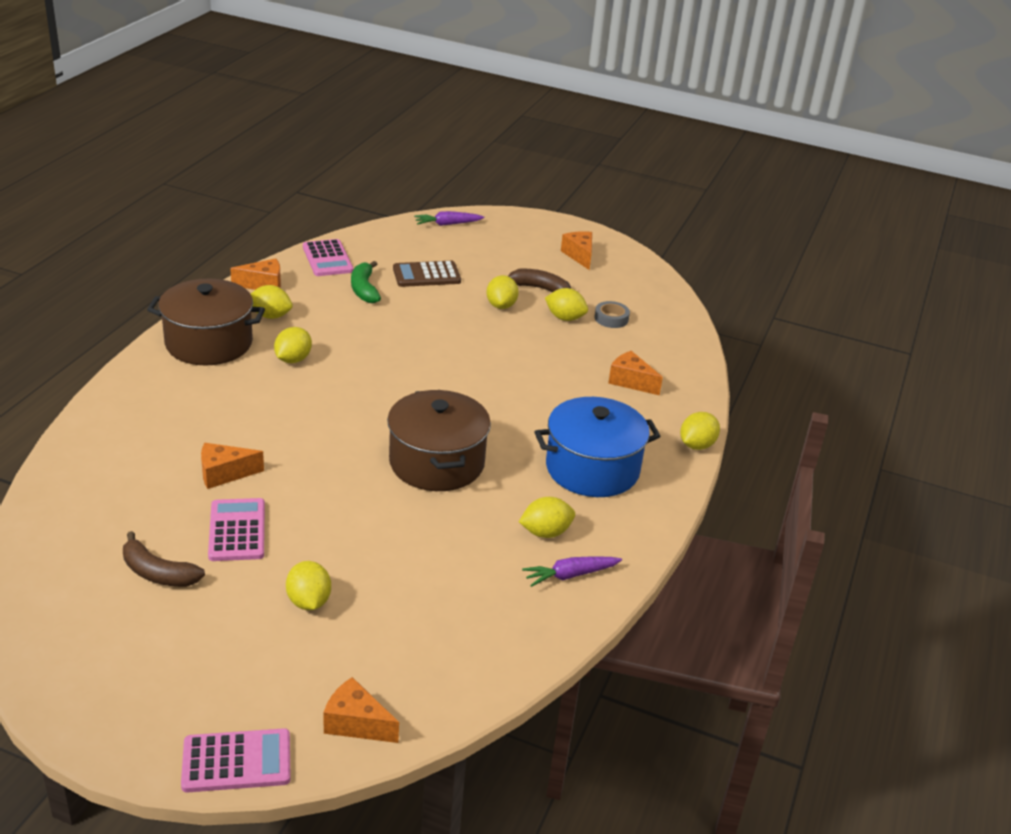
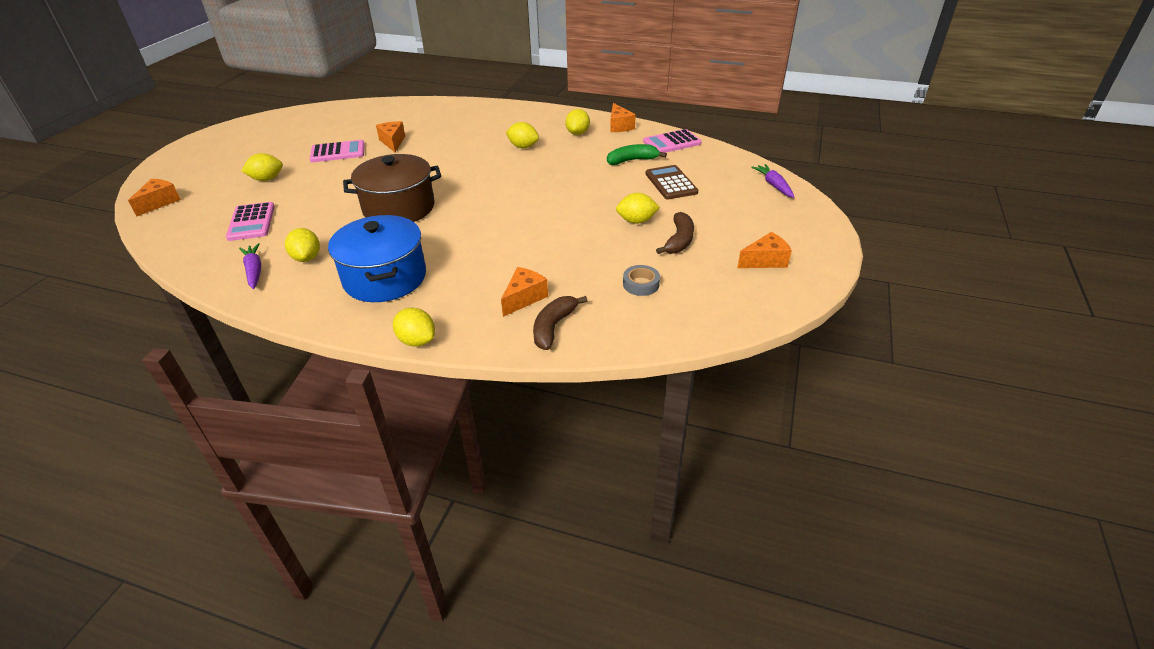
camera: 90 degrees right, 5 degrees up
brown banana [123,531,205,587] -> brown banana moved to [533,296,588,350]
brown pot [147,279,265,365] -> none
pink calculator [181,728,291,793] -> pink calculator moved to [226,202,275,241]
yellow lemon [545,288,588,321] -> none

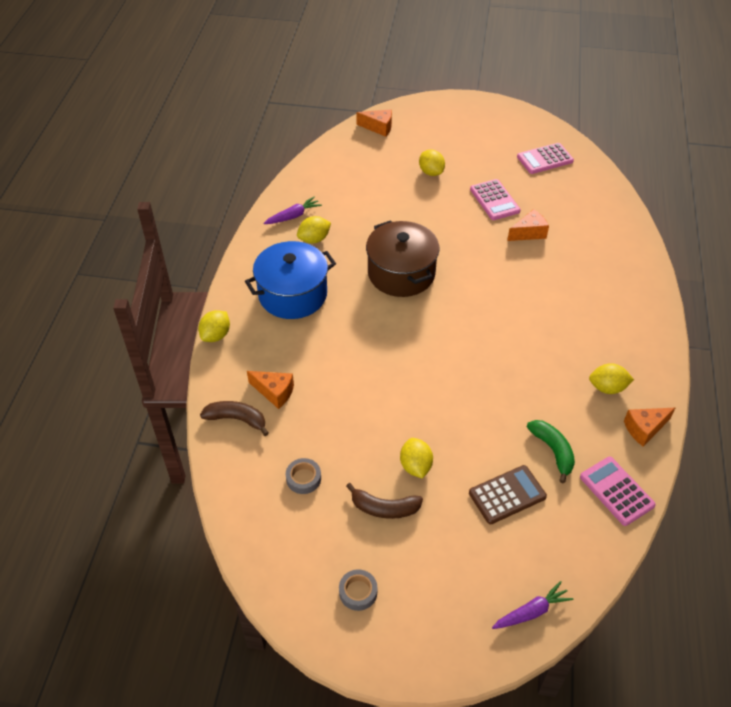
camera: 80 degrees right, 10 degrees up
pink calculator [226,202,275,241] -> pink calculator moved to [517,143,574,174]
yellow lemon [506,122,539,148] -> none
orange cheese [737,232,792,268] -> grey tape [339,569,377,611]

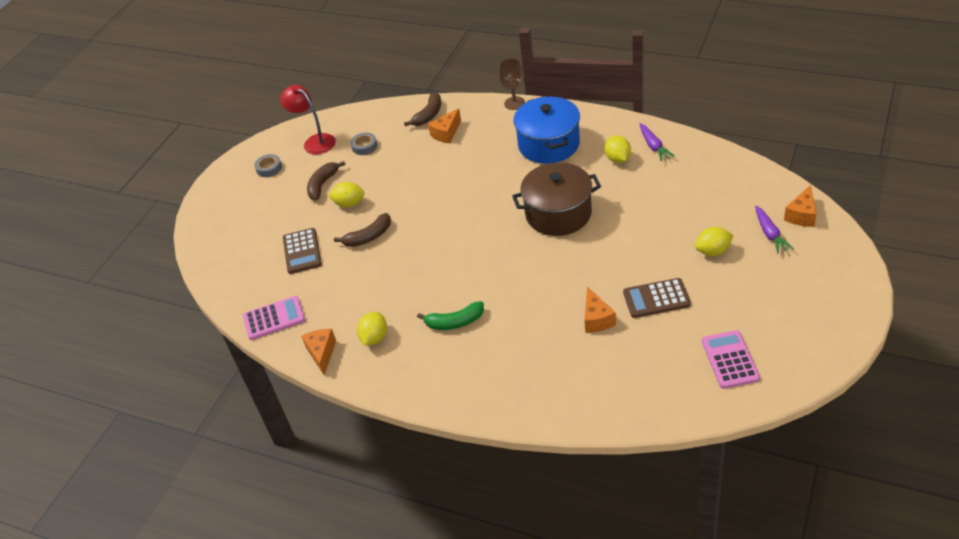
camera: 110 degrees right, 5 degrees down
yellow lemon [198,310,230,342] -> brown goblet [498,58,525,110]
pink calculator [470,179,521,220] -> brown calculator [623,278,691,318]
purple carrot [492,581,573,629] -> purple carrot moved to [755,206,794,254]
green banana [527,420,575,483] -> green banana moved to [417,301,484,330]
none -> red lamp [280,85,336,155]
none -> brown banana [334,213,391,247]

